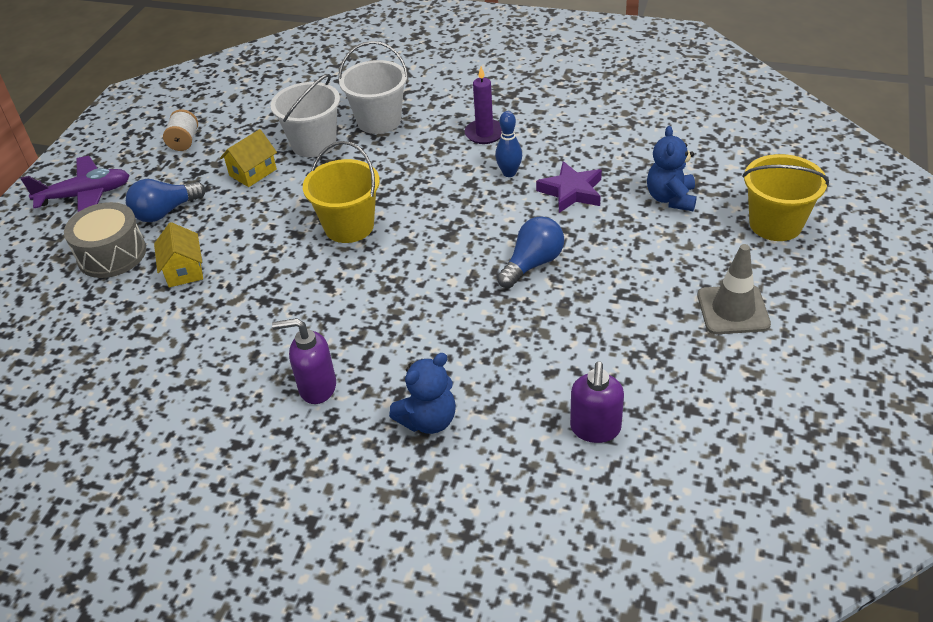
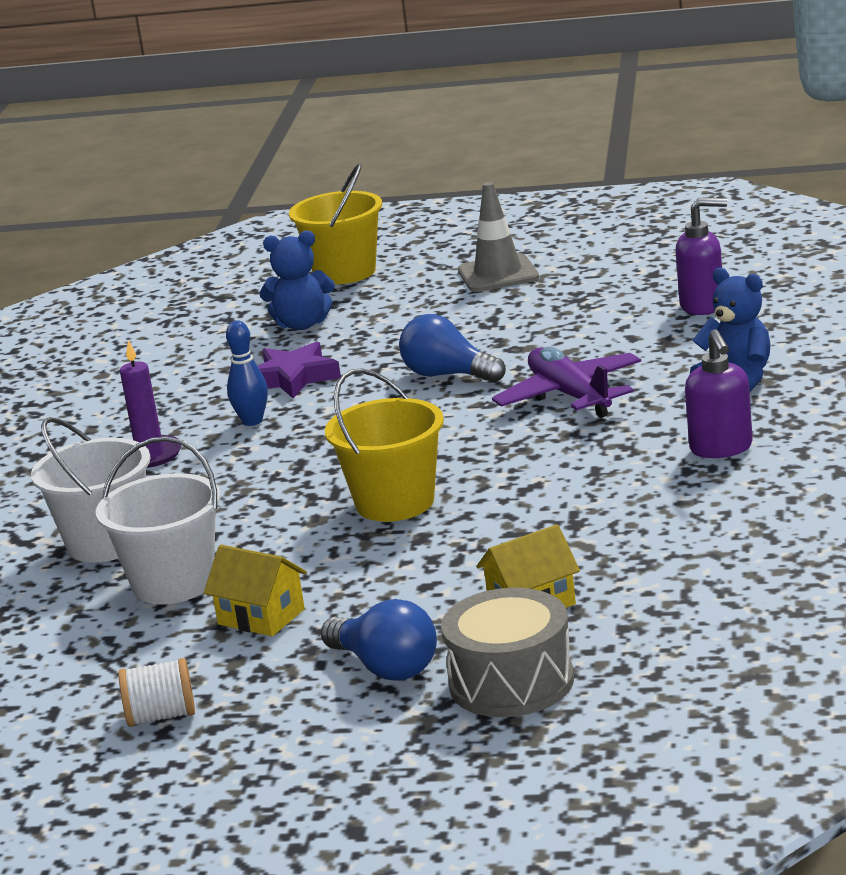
camera: 100 degrees left, 20 degrees down
purple plane [21,156,130,212] -> purple plane moved to [492,347,641,418]

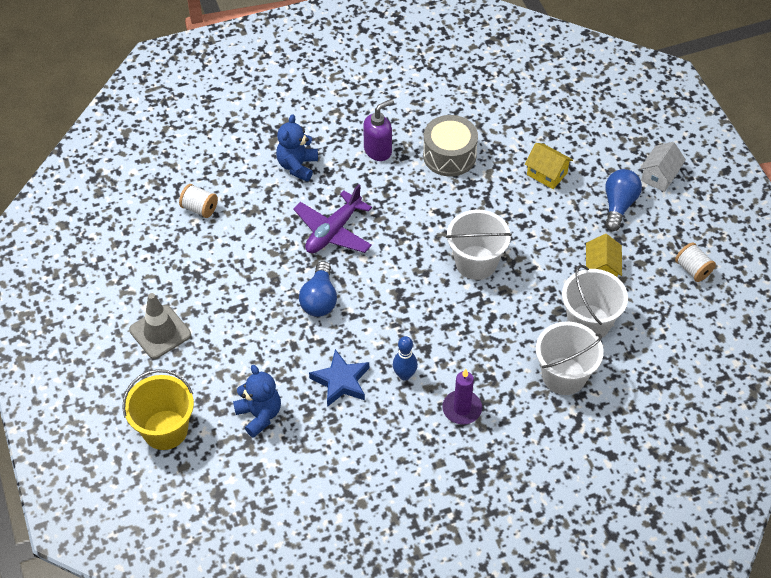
camera: 120 degrees left, 30 degrees up
purple star [258,341,341,398] -> blue star [309,349,369,407]
yellow bucket [325,368,444,522] -> white bucket [446,210,512,280]
grey drum [441,588,574,717] -> grey drum moved to [423,115,478,176]
purple soap dispenser [675,198,727,315] -> white spool [179,184,218,218]
none -> white house [640,142,686,192]

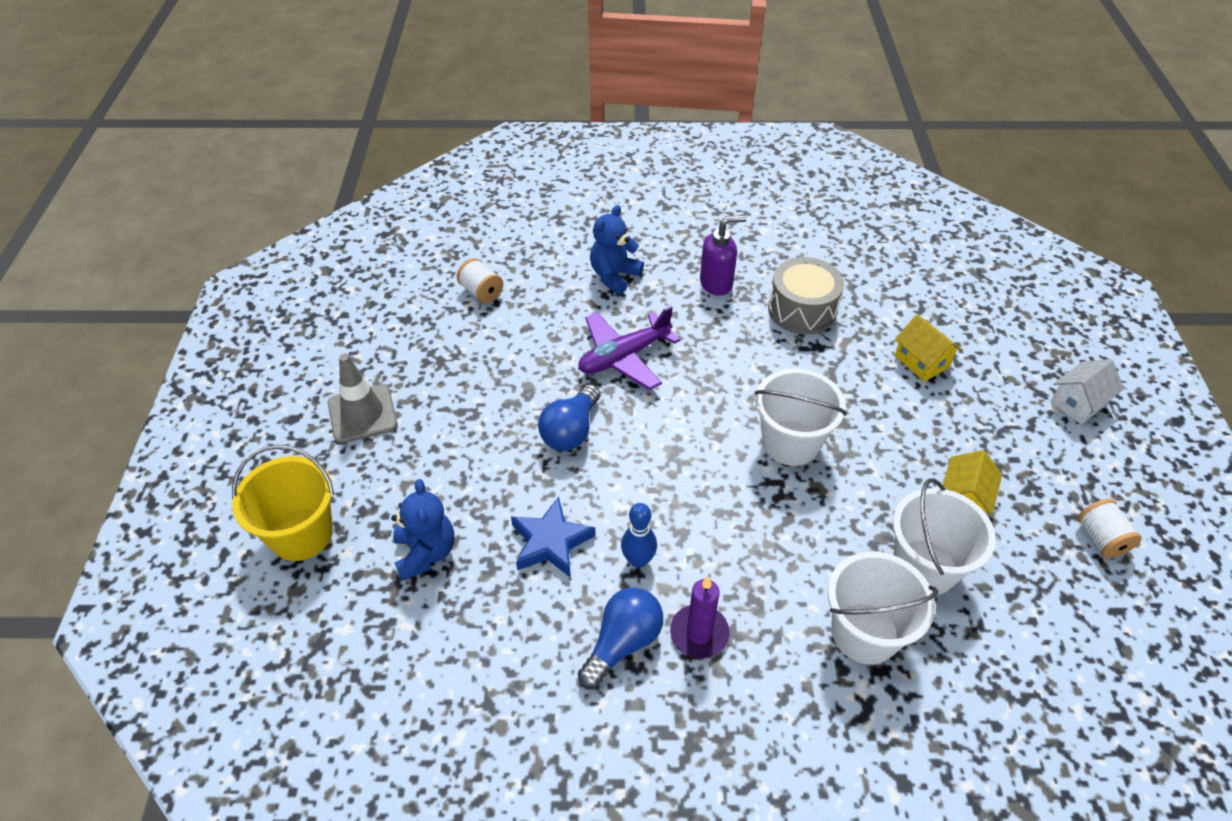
camera: 20 degrees right, 5 degrees down
blue light bulb [605,169,642,231] -> blue light bulb moved to [578,588,663,689]

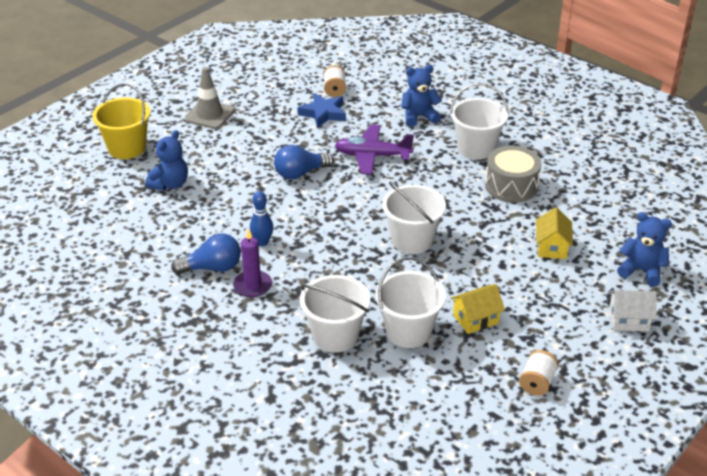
camera: 40 degrees right, 10 degrees down
blue star [511,497,596,578] -> blue star moved to [297,93,346,128]
purple soap dispenser [700,215,747,296] -> white bucket [450,83,509,160]
none -> blue teddy bear [617,212,672,287]

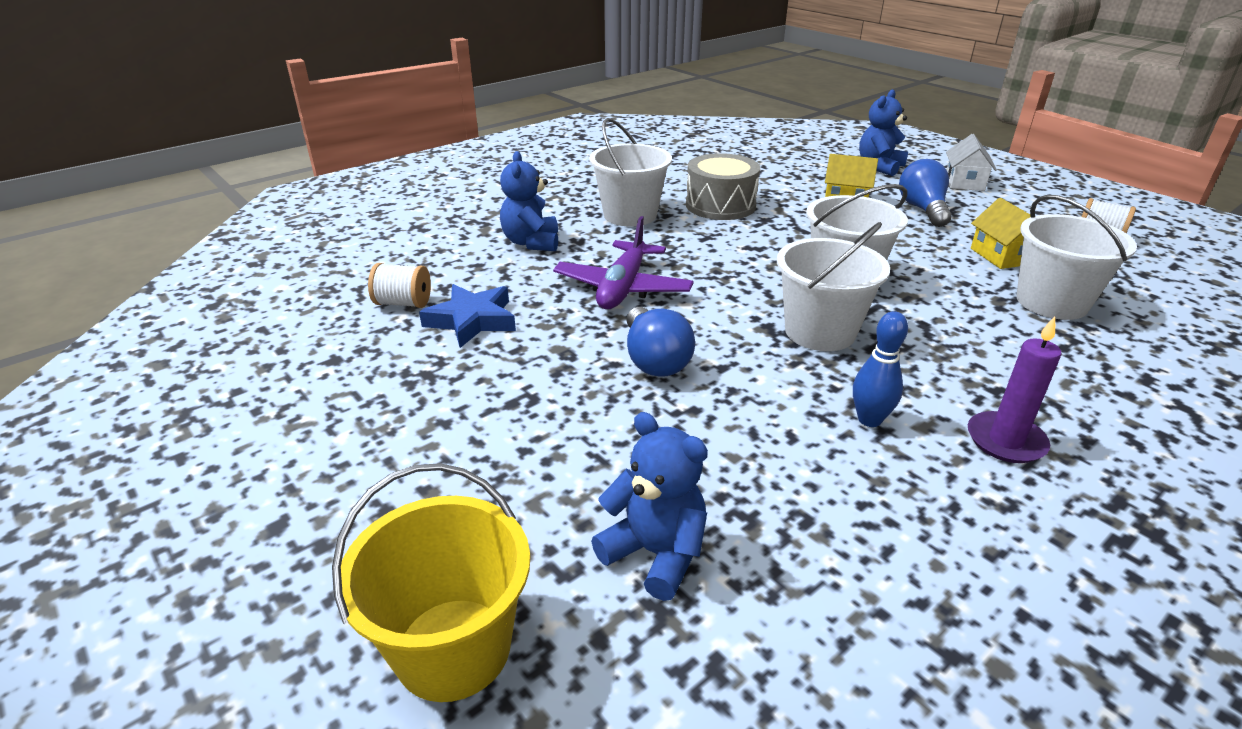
camera: 80 degrees left, 5 degrees down
blue light bulb [171,233,241,274] -> blue light bulb moved to [899,159,952,227]
grey traffic cone [184,67,235,129] -> none
white bucket [300,275,370,353] -> white bucket moved to [777,222,890,351]

